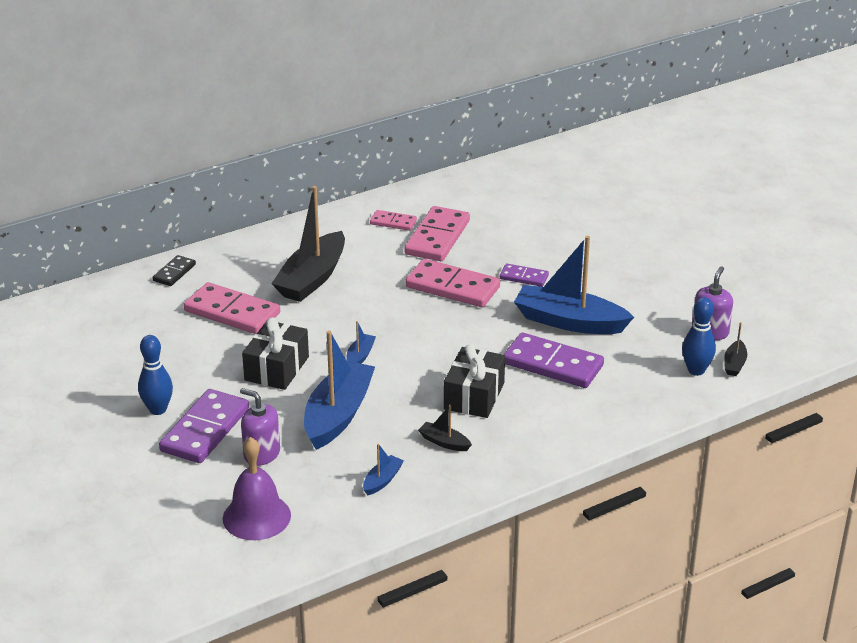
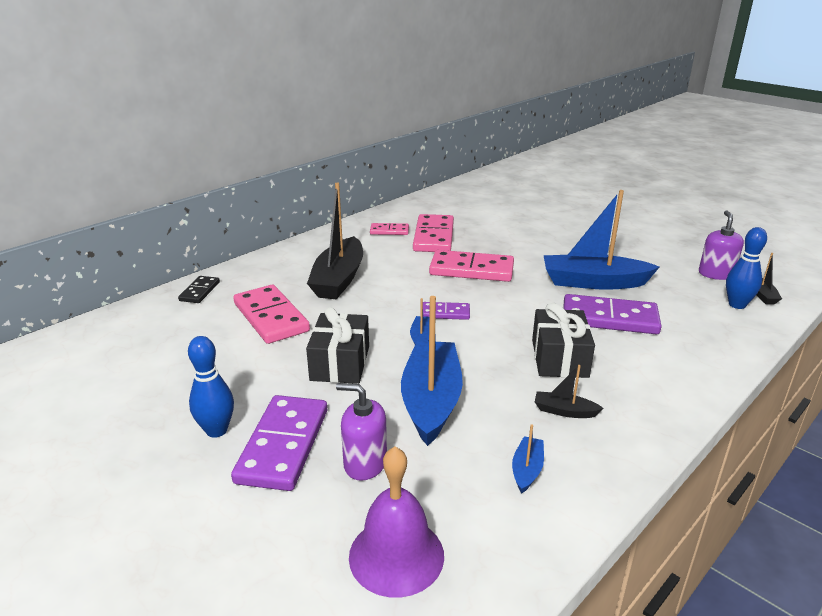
camera: 15 degrees left, 5 degrees down
pink domino [184,282,280,334] -> pink domino turned 45 degrees clockwise [233,285,310,344]
purple domino [500,264,549,287] -> purple domino moved to [423,302,470,320]

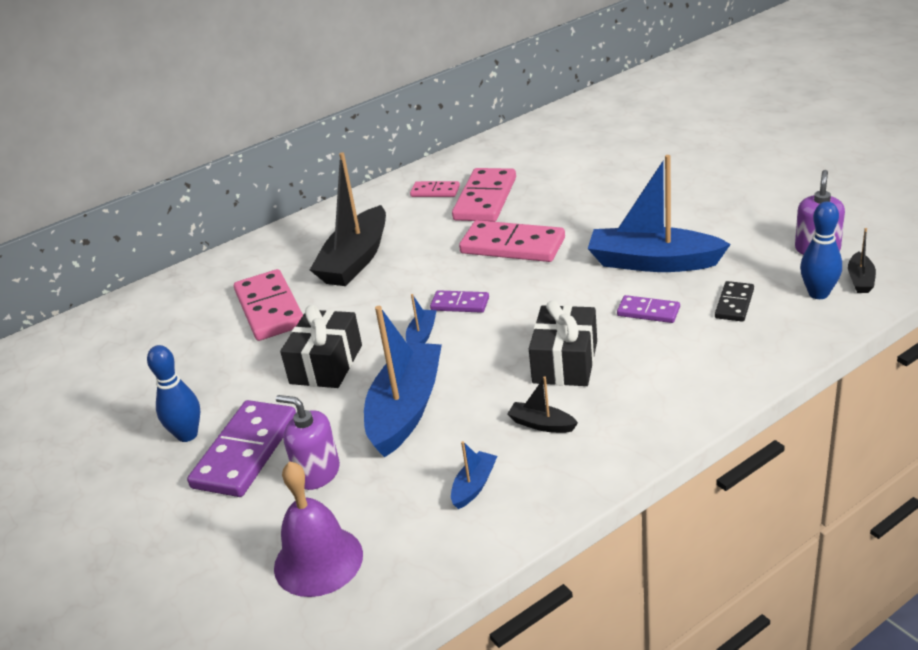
camera: 15 degrees right, 5 degrees up
black domino [178,276,220,303] -> black domino moved to [715,281,754,322]
purple domino [563,294,662,334] -> purple domino [617,295,680,323], size x0.53

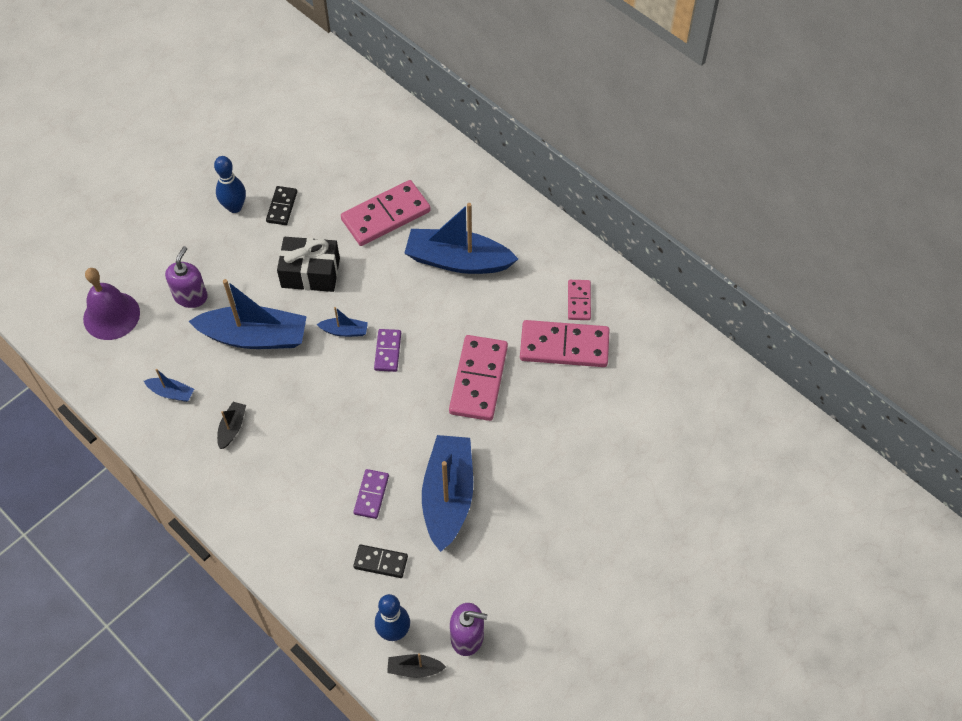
camera: 75 degrees right, 25 degrees up
purple domino [187,400,296,497] -> none
black boat [310,152,386,286] -> blue boat [404,203,518,274]
black gift [529,300,597,386] -> none
none -> black domino [266,186,297,225]

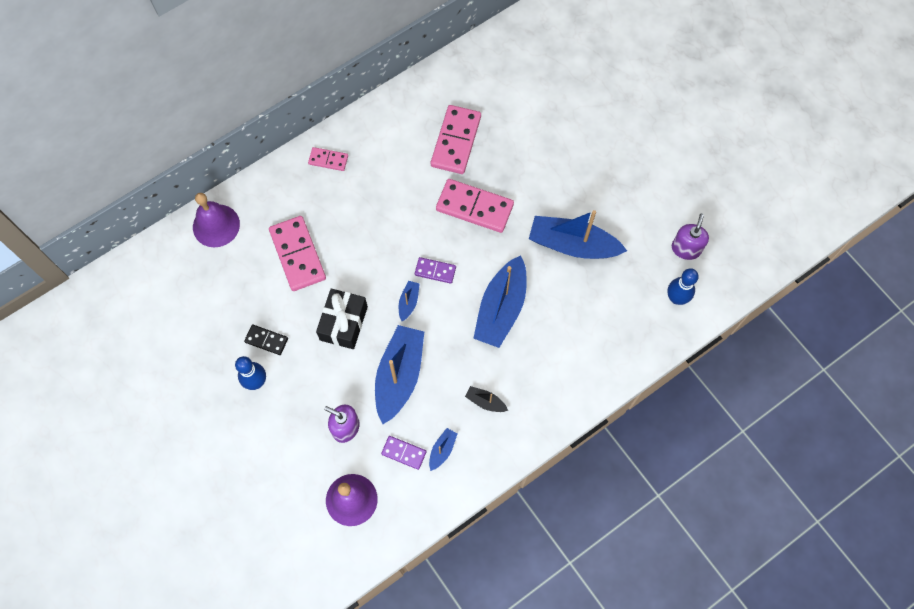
camera: 80 degrees left, 10 degrees up
purple domino [353,469,389,519] -> purple domino moved to [381,436,426,470]
black domino [353,545,408,578] -> none
black boat [387,653,446,678] -> none
blue boat [404,203,518,274] -> blue boat moved to [473,256,526,348]
pink domino [568,280,591,320] -> pink domino moved to [308,147,348,171]
none -> purple bell [193,193,240,247]

